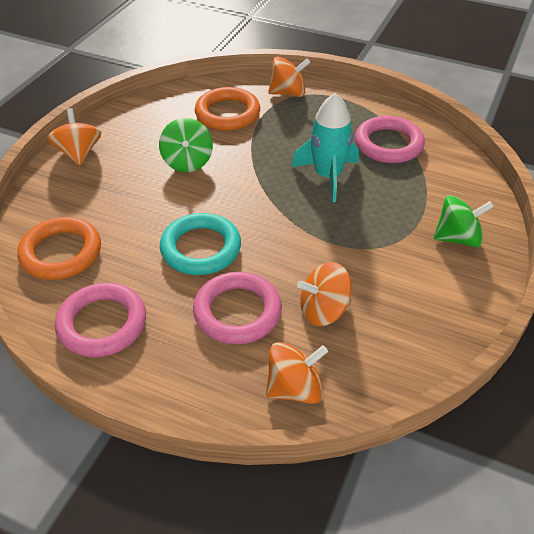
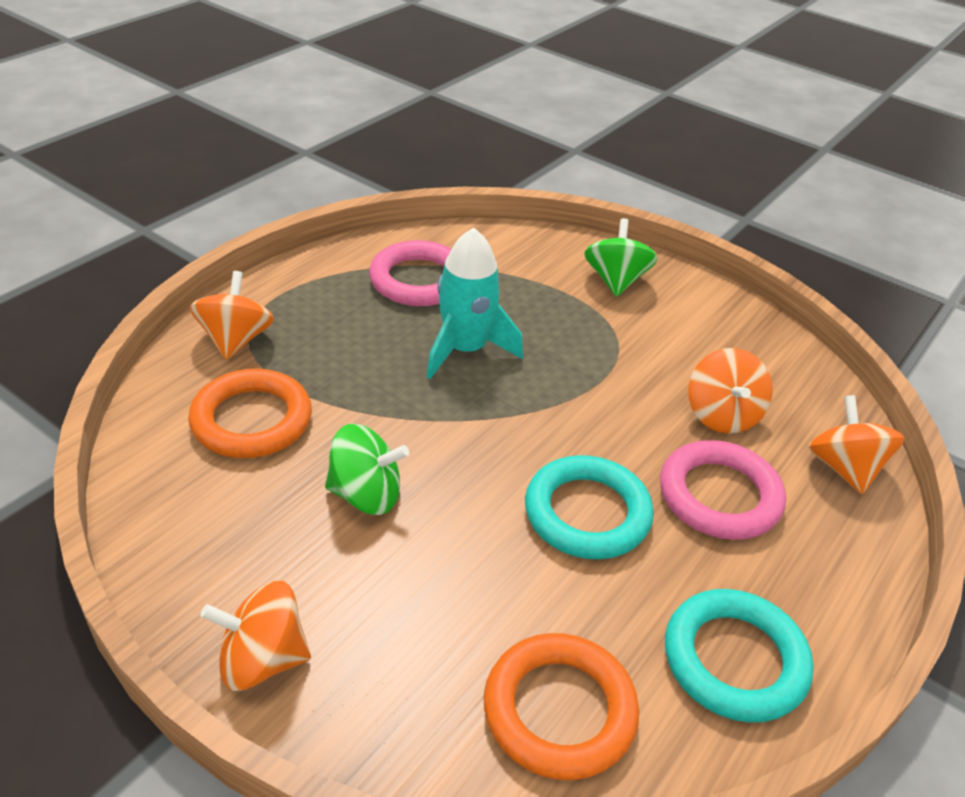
camera: 80 degrees left, 5 degrees down
pink ring [55,283,146,357] -> turquoise ring [665,589,813,723]

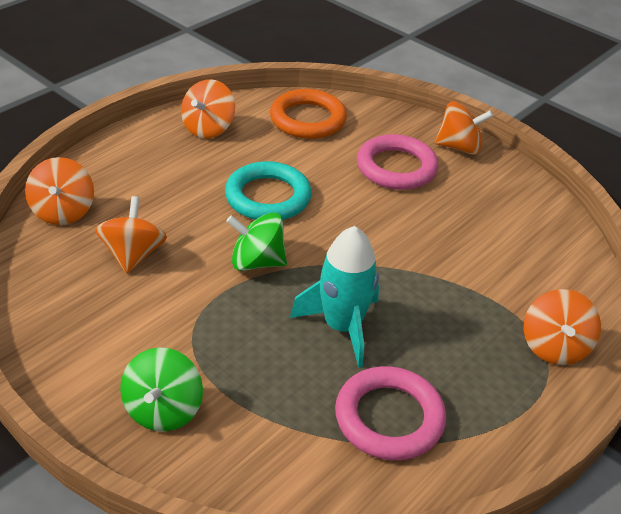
camera: 175 degrees left, 0 degrees up
orange ring [188,369,312,458] -> none
green spinning top [325,424,409,515] -> green spinning top moved to [226,213,287,271]
pink ring [660,440,786,540] -> pink ring moved to [357,134,439,190]
turquoise ring [665,589,813,723] -> orange spinning top [181,79,235,138]

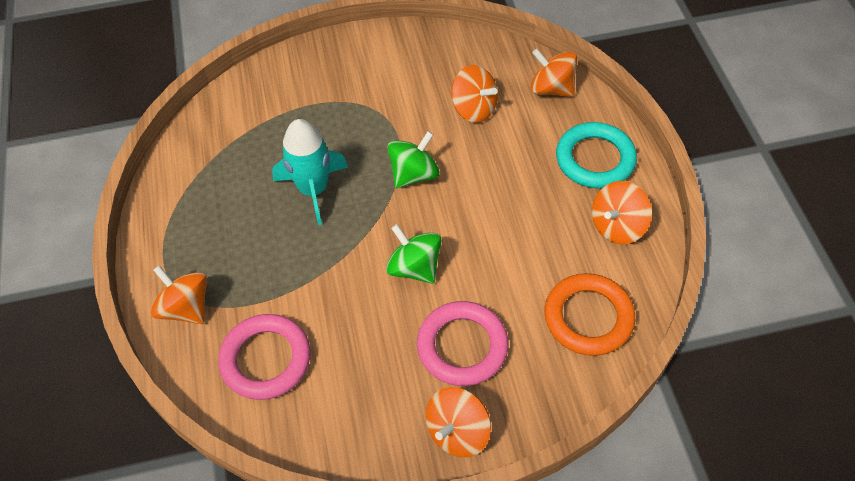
camera: 130 degrees right, 15 degrees up
green spinning top [120,347,203,432] -> green spinning top moved to [386,224,441,284]
orange spinning top [181,79,235,138] -> orange spinning top turned 105 degrees counterclockwise [592,181,652,244]
turquoise ring [225,161,312,220] -> turquoise ring moved to [556,122,637,189]
pink ring [335,366,446,460] -> pink ring moved to [218,314,311,400]

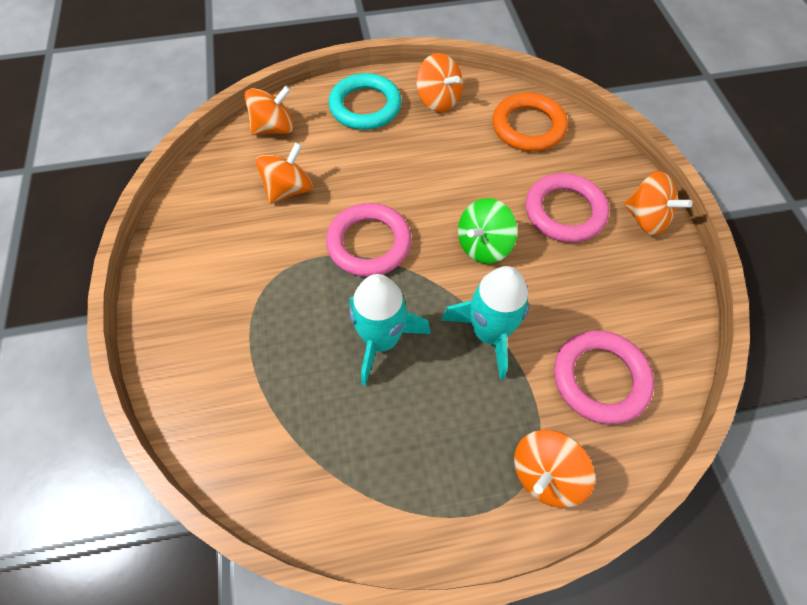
camera: 90 degrees left, 5 degrees up
green spinning top [387,131,440,188] -> pink ring [326,203,411,277]
orange spinning top [531,49,577,97] -> orange spinning top turned 150 degrees counterclockwise [245,86,294,135]
none -> turquoise rocket [441,266,529,380]

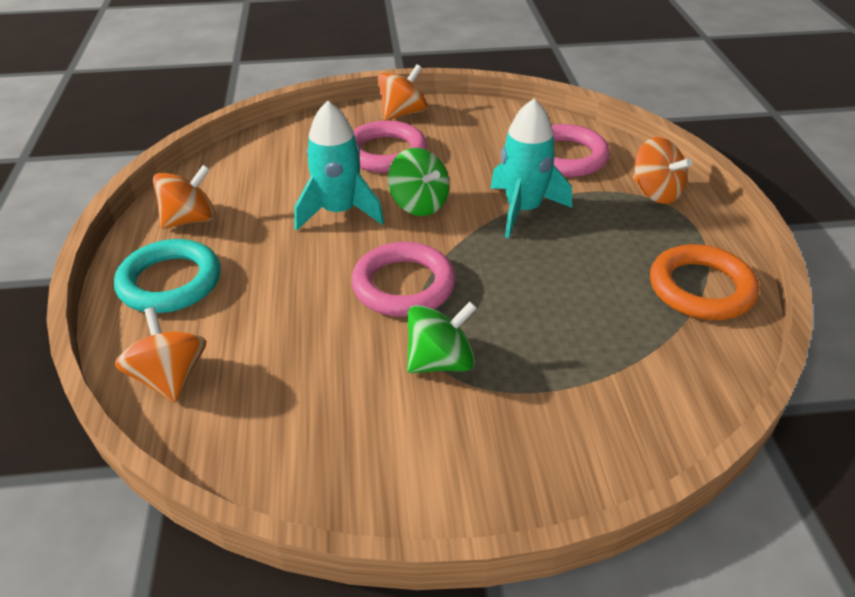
camera: 85 degrees left, 20 degrees down
orange spinning top [256,143,313,204] -> none
turquoise rocket [350,274,431,386] -> turquoise rocket moved to [294,101,384,231]
orange ring [492,93,568,152] -> orange ring moved to [650,244,759,320]
none -> green spinning top [407,301,477,373]

